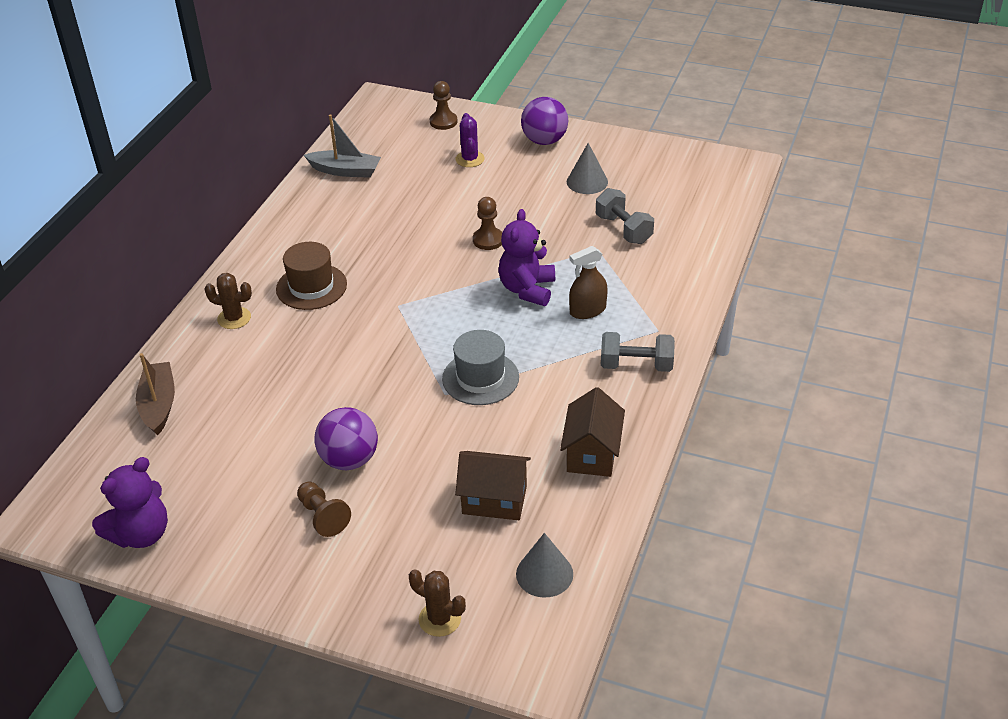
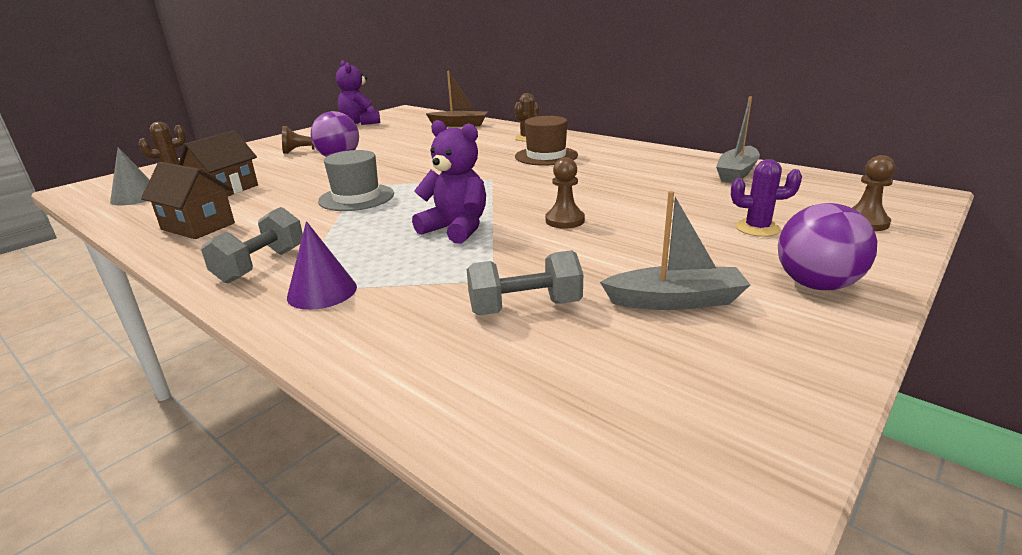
camera: 110 degrees right, 15 degrees down
grey cone [567,143,608,194] -> grey boat [600,191,750,310]
brown spray bottle [569,246,608,319] -> none
none -> purple cone [287,221,357,310]

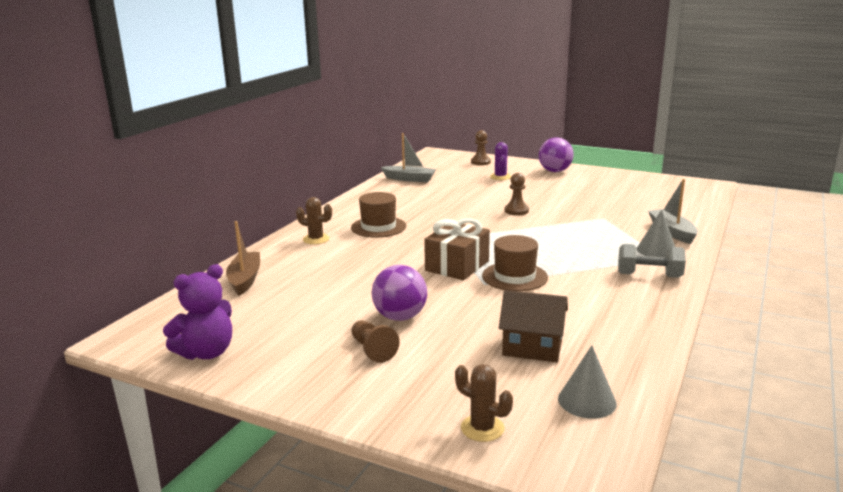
camera: 105 degrees left, 5 degrees down
brown house [141,162,235,239] -> none
purple cone [287,221,357,310] -> grey cone [637,210,675,258]
grey hat [318,150,394,211] -> brown hat [482,235,548,291]
purple teddy bear [412,120,486,244] -> none
grey dumbbell [467,250,583,315] -> none
grey boat [600,191,750,310] -> grey boat moved to [648,179,698,244]
none -> brown gift [424,218,490,280]

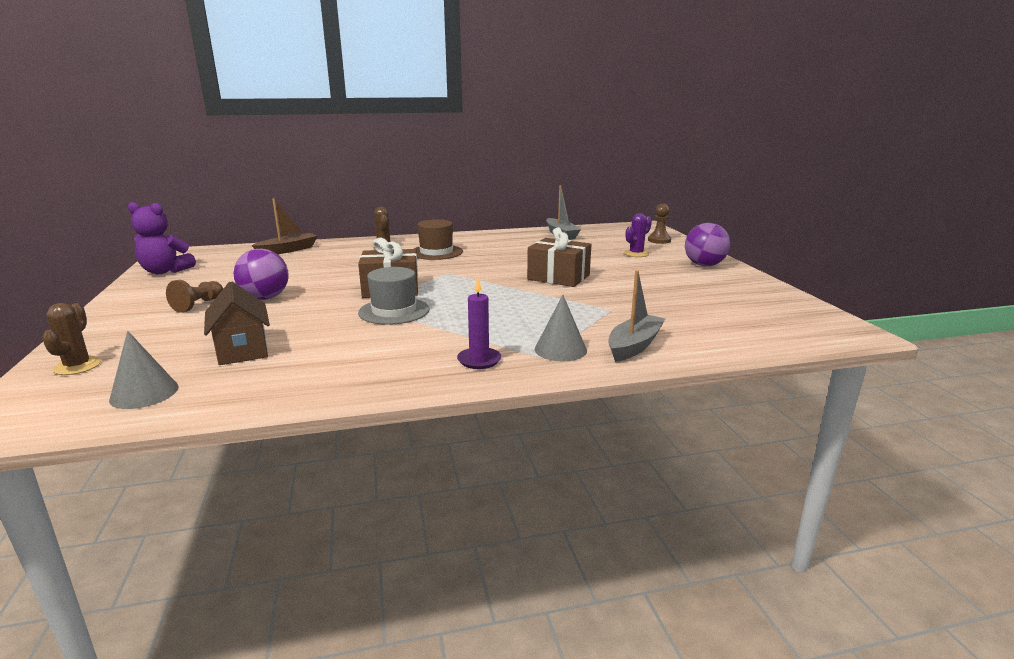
camera: 50 degrees right, 0 degrees up
brown hat [482,235,548,291] -> grey hat [358,267,429,325]
brown pawn [505,173,529,215] -> brown gift [527,228,591,287]
grey dumbbell [618,244,686,278] -> purple candle [457,278,501,369]

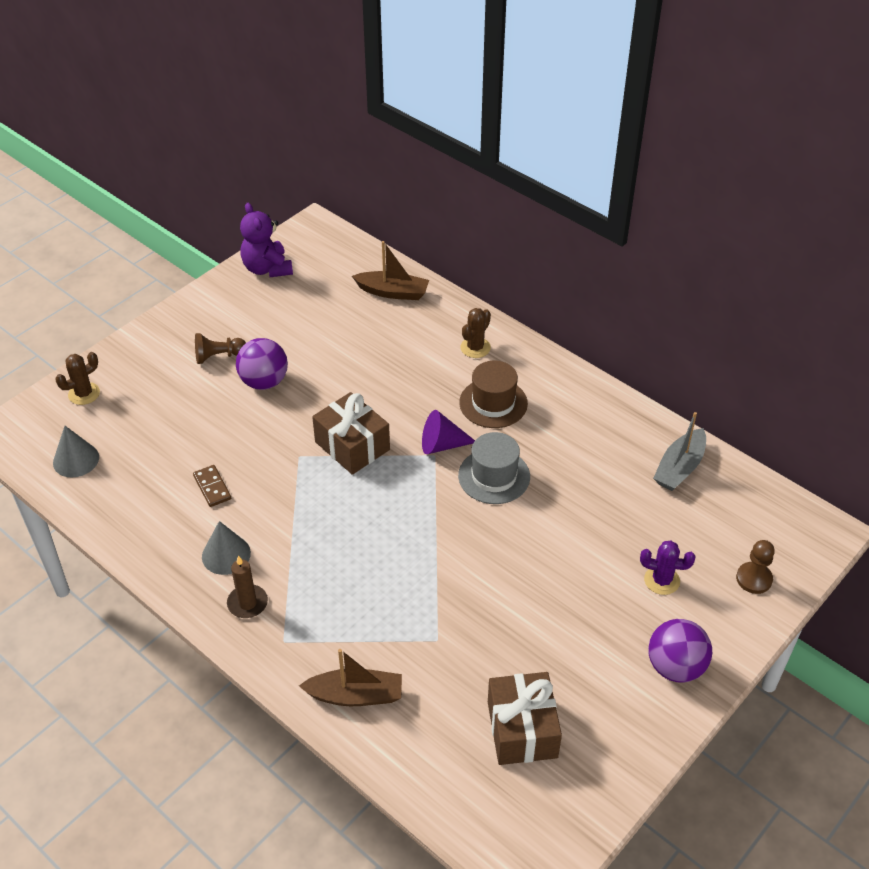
camera: 55 degrees right, 25 degrees up
brown house [204,281,270,365] -> none
grey hat [358,267,429,325] -> grey hat moved to [458,432,530,504]
purple candle [457,278,501,369] -> brown candle [227,555,268,618]
brown gift [527,228,591,287] -> brown gift moved to [488,672,562,765]
grey cone [535,295,587,361] -> grey cone moved to [202,521,251,575]
grey boat [608,270,665,362] -> brown boat [299,649,402,706]
none -> brown domino [193,465,231,507]
none -> purple cone [422,410,475,454]

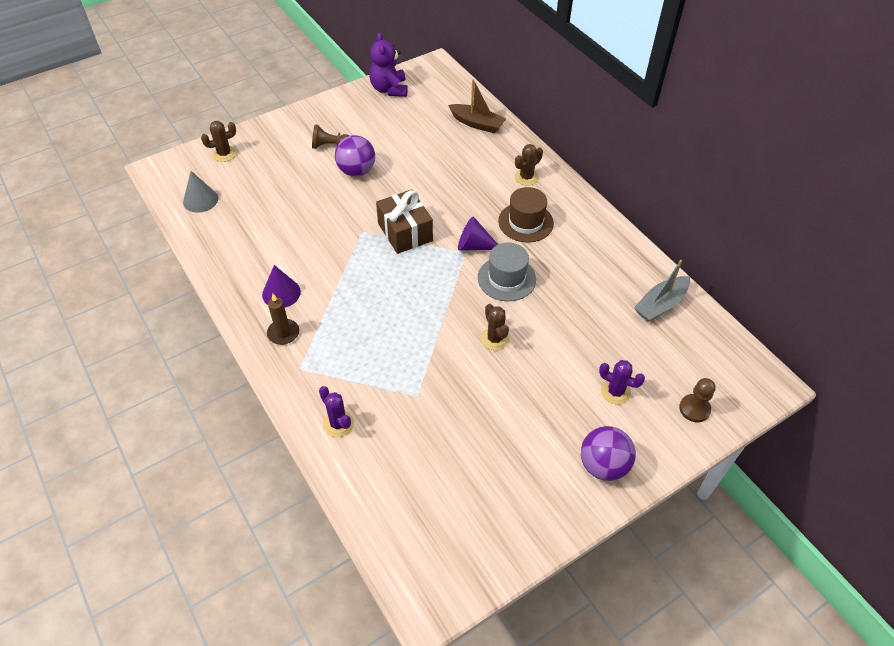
camera: 15 degrees right, 5 degrees up
brown domino [193,465,231,507] -> none
grey cone [202,521,251,575] -> purple cone [262,265,301,308]
brown boat [299,649,402,706] -> purple cactus [319,386,354,437]
brown gift [488,672,562,765] -> none
none -> brown cactus [481,304,509,350]

